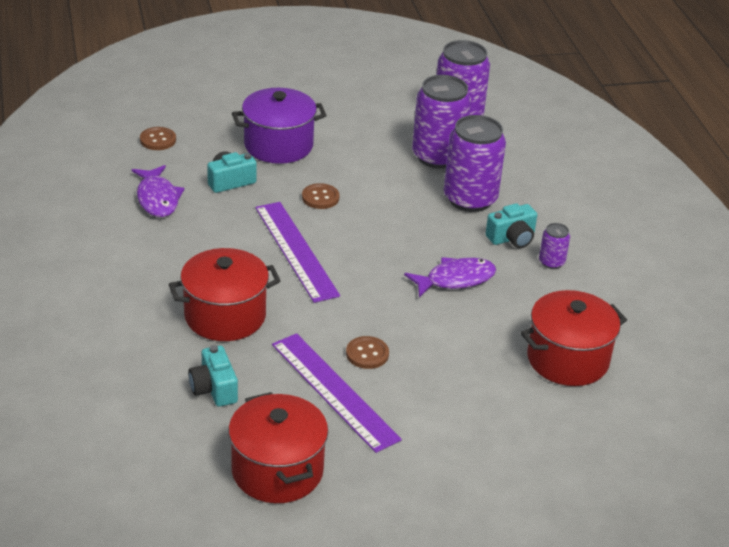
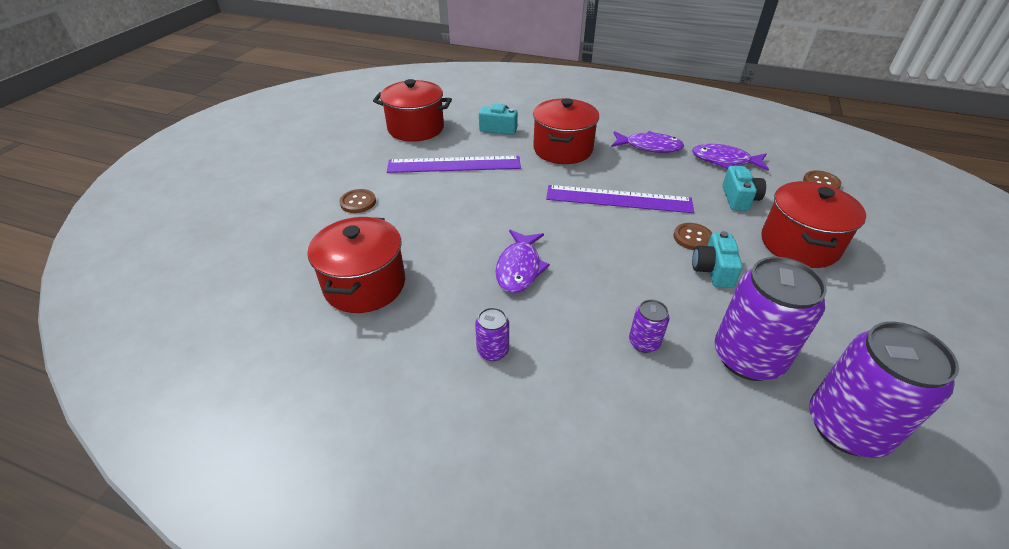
camera: 125 degrees right, 5 degrees up
purple pot [232,88,327,164] -> red pot [761,181,866,268]
brown button [346,336,389,369] -> brown button moved to [339,189,376,213]
purple can [444,115,506,212] -> purple can [629,299,669,353], size x0.46
turquoise camera [485,203,537,248] -> turquoise camera moved to [692,231,743,288]
none -> purple fish [611,131,684,153]

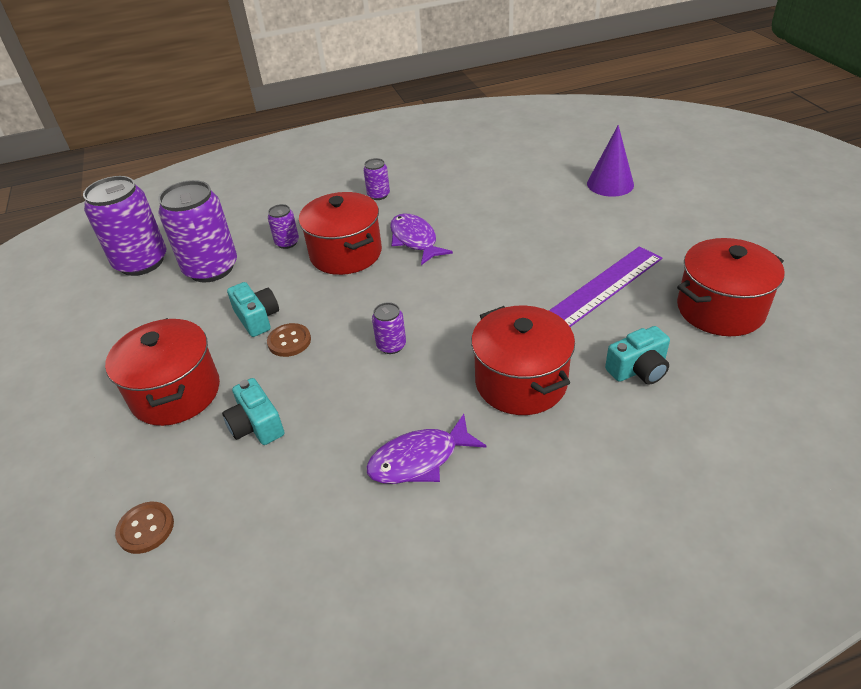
camera: 145 degrees right, 0 degrees up
red pot [307,217,405,313] -> red pot moved to [299,192,382,275]
brown button [339,189,376,213] -> none
purple ruler [546,185,694,213] -> purple can [372,302,406,354]
purple fish [692,144,769,170] -> none
none -> purple cone [587,125,634,197]

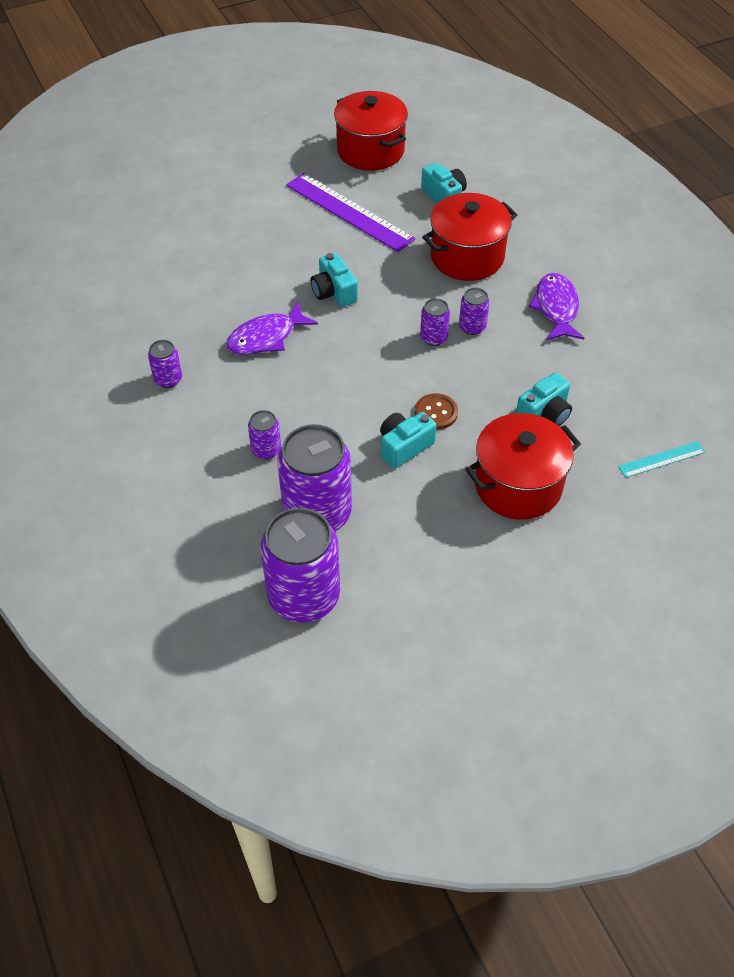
camera: 100 degrees left, 10 degrees up
brown button [115,502,174,554] -> turquoise ruler [618,441,705,478]
red pot [299,192,382,275] -> none
purple fish [366,414,486,484] -> purple fish turned 150 degrees counterclockwise [529,273,584,341]
purple cone [587,125,634,197] -> none
none -> turquoise camera [311,253,358,307]
none -> purple can [459,288,490,335]

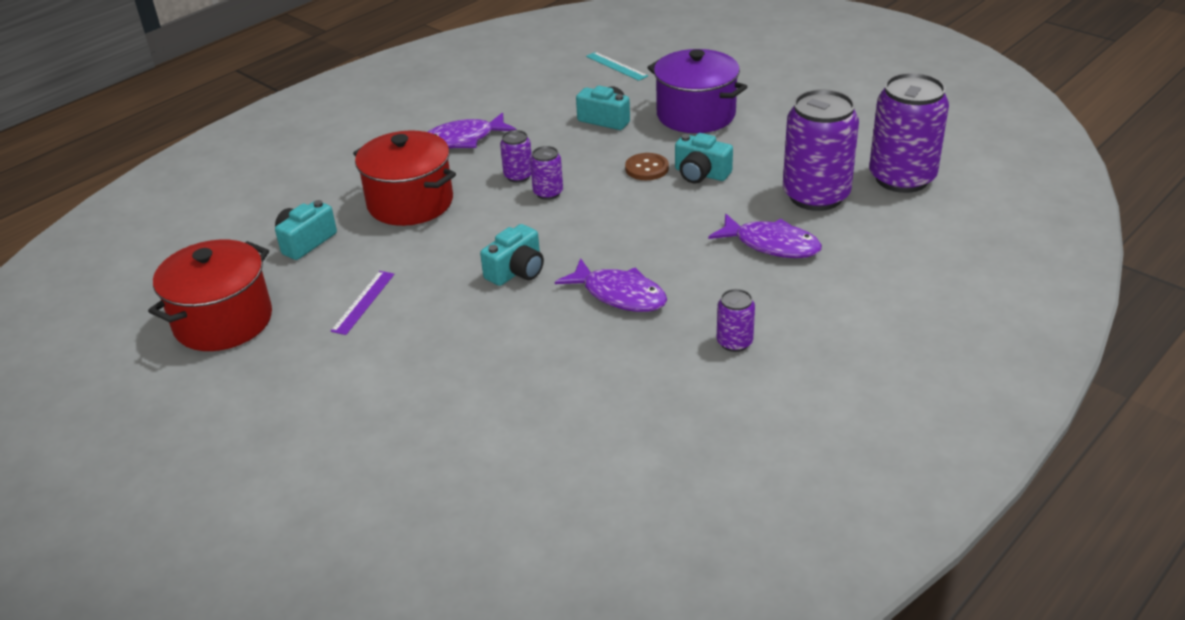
camera: 110 degrees left, 15 degrees down
purple can [248,410,281,460] -> purple fish [708,214,822,258]
purple ruler [286,173,415,252] -> purple ruler [331,271,395,335], size x0.49
red pot [465,413,581,520] -> purple pot [647,49,747,133]

